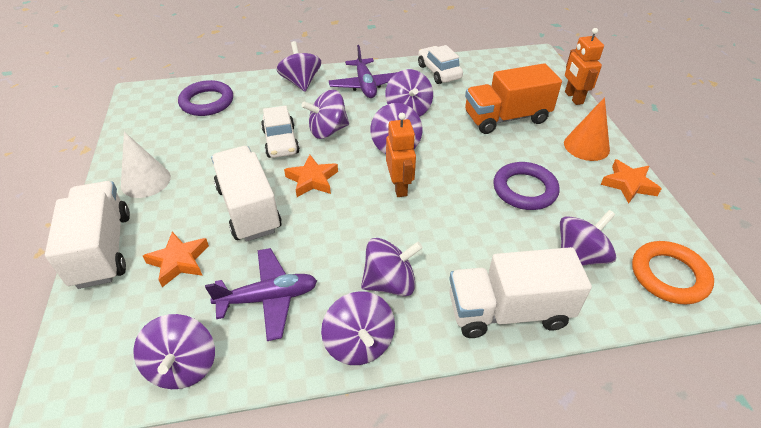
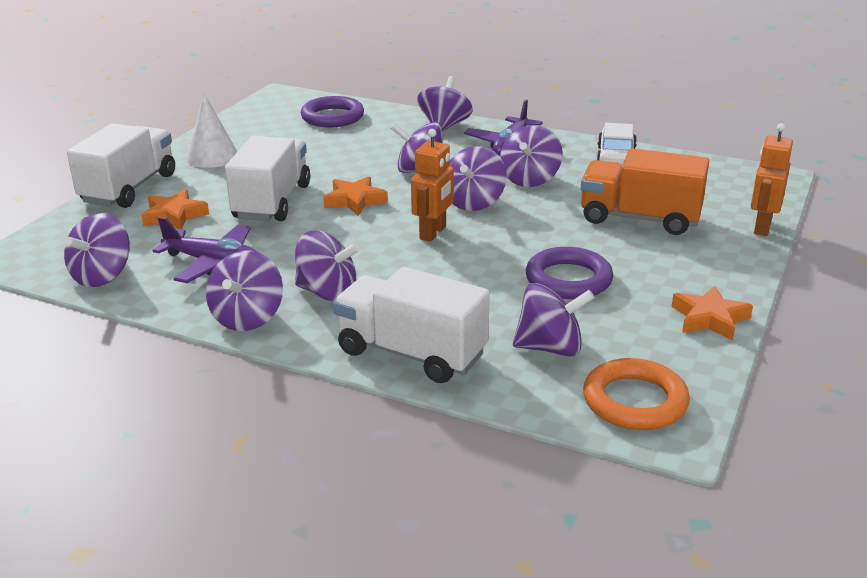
camera: 35 degrees right, 15 degrees down
white car [261,106,300,158] -> none
orange cone [564,97,610,161] -> none

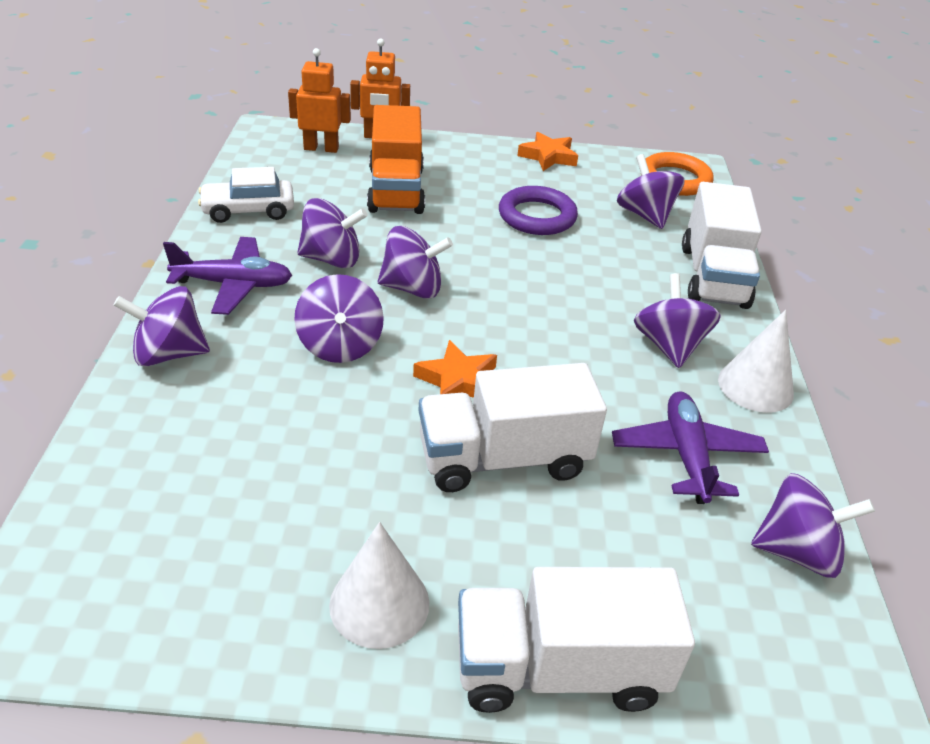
camera: 115 degrees left, 10 degrees up
orange star [141,189,209,229] -> none
purple spinning top [206,251,283,331] -> white cone [718,310,794,413]
purple ring [301,96,364,127] -> none
orange robot [411,129,454,242] -> orange robot moved to [288,48,351,153]

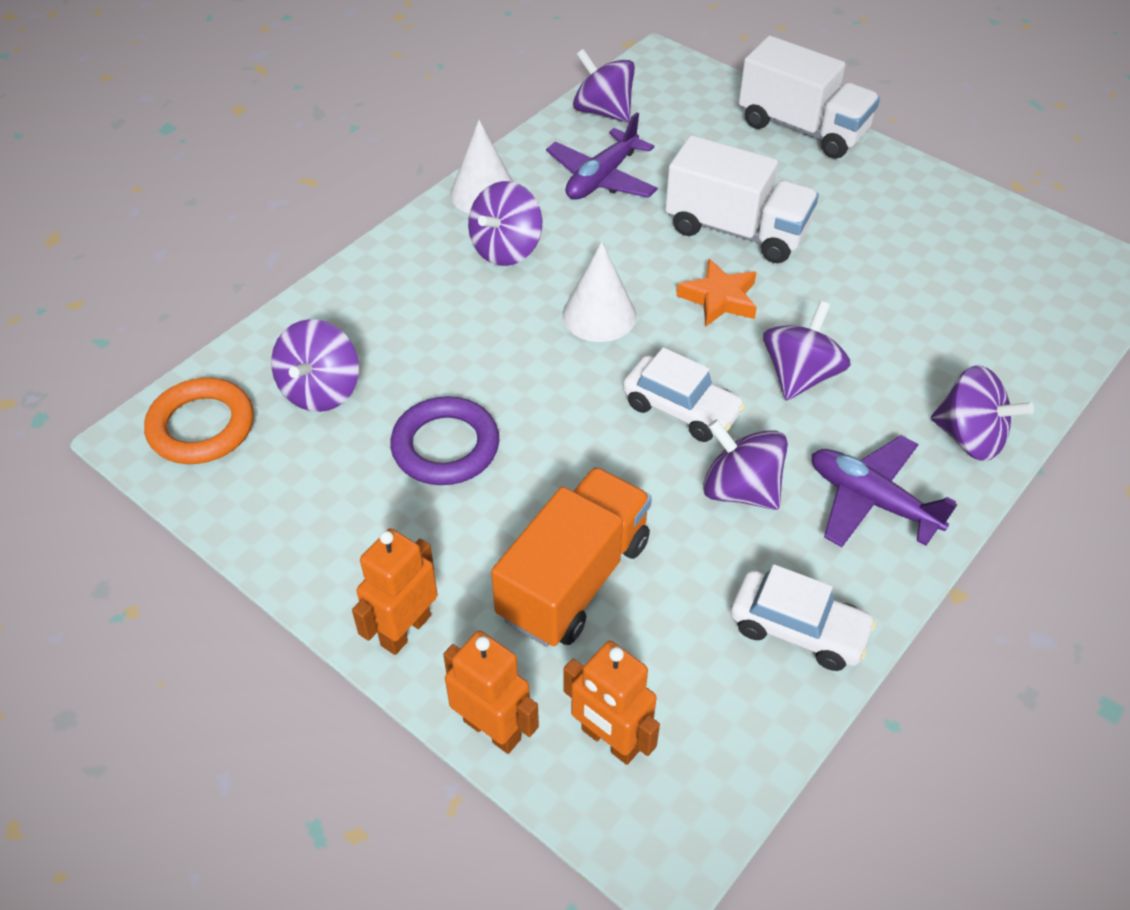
camera: 140 degrees left, 10 degrees up
white cone [329,522,429,649] -> white cone moved to [562,242,636,342]
purple spinning top [378,226,453,299] -> white car [623,347,746,442]
orange star [518,132,578,171] -> none
white truck [682,182,762,309] -> none
none -> orange robot [352,528,438,655]

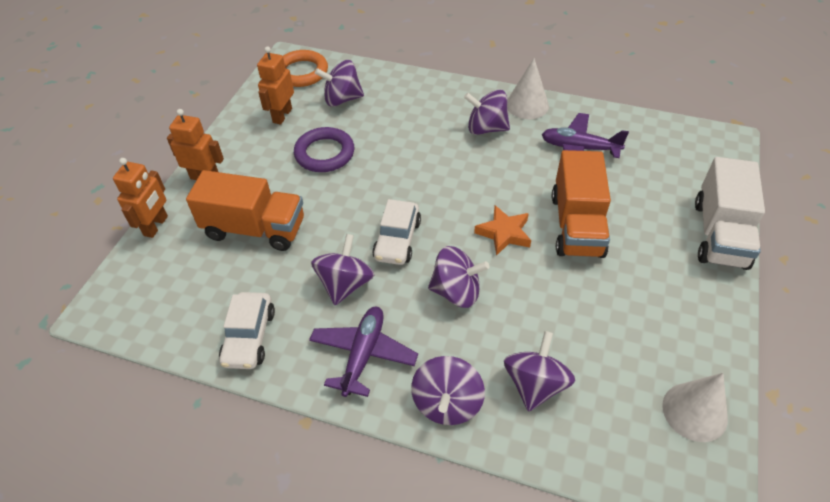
camera: 70 degrees right, 0 degrees up
white cone [562,242,636,342] -> white cone moved to [662,373,728,442]
orange robot [563,641,660,765] -> orange robot moved to [257,46,294,125]
purple spinning top [573,49,635,122] -> purple spinning top moved to [504,331,576,412]
white truck [665,135,819,263] -> orange truck [552,150,611,258]

